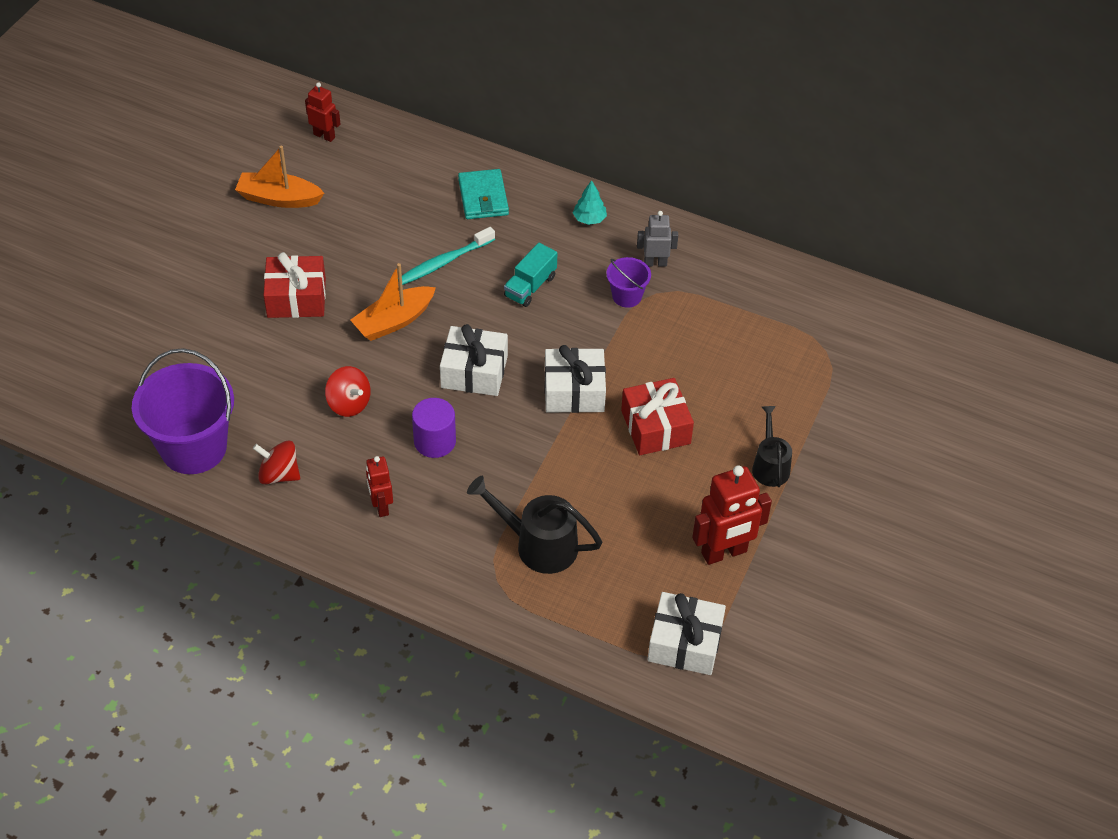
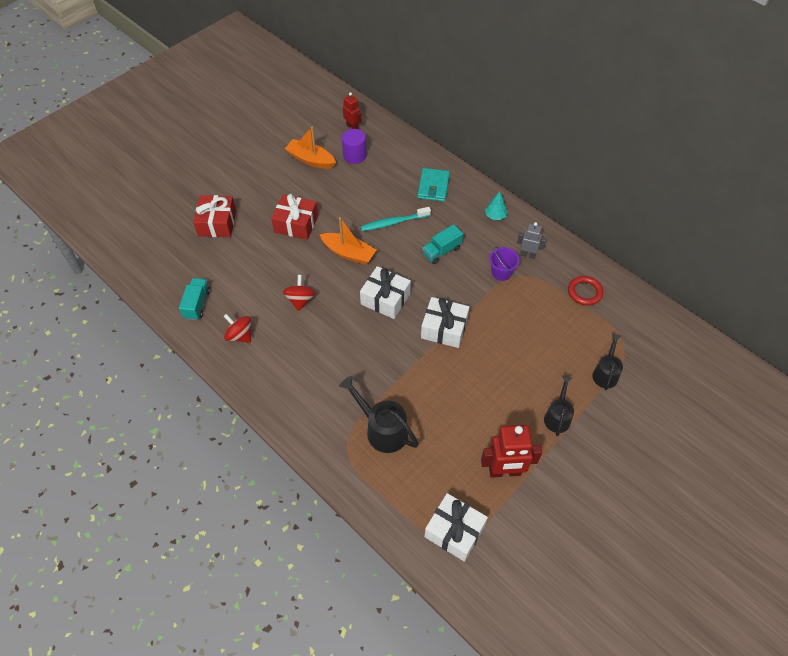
camera: 20 degrees right, 5 degrees up
purple bucket [132,348,234,474] -> turquoise truck [179,278,210,320]
red spinning top [325,366,370,417] -> red spinning top turned 150 degrees counterclockwise [283,275,316,311]
orange boat [350,263,436,341] -> orange boat turned 135 degrees counterclockwise [320,217,376,265]
red robot [366,456,393,517] -> none
purple cylinder [412,398,456,458] -> purple cylinder moved to [342,129,367,164]
red gift [621,378,694,455] -> red gift moved to [193,195,236,237]
none -> red ring [568,276,603,306]
none -> black watering can [592,333,623,390]

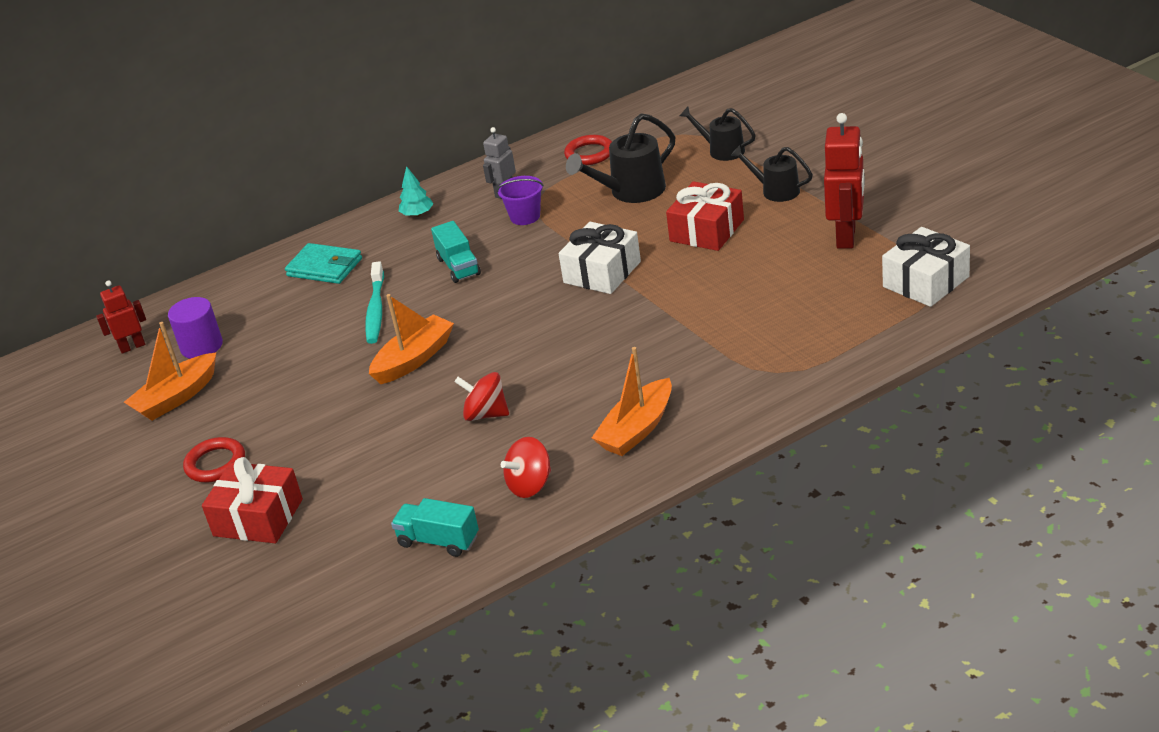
camera: 70 degrees left, 20 degrees down
red gift [271,194,318,240] -> red gift moved to [666,181,744,251]
black watering can [339,376,419,453] -> black watering can moved to [566,113,675,203]
white gift [360,266,411,319] -> none
none -> red ring [183,437,245,483]
none -> orange boat [592,347,672,456]

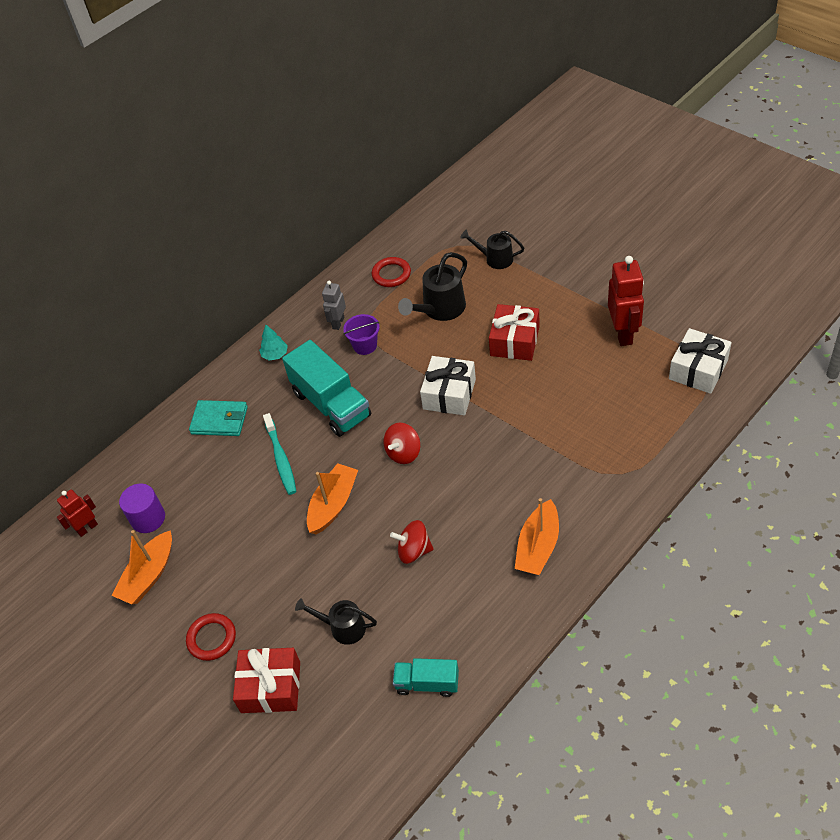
camera: 15 degrees left, 15 degrees up
turquoise truck [431,221,481,283] -> turquoise truck [282,340,371,437], size x1.80
red spinning top [501,437,551,498] -> red spinning top moved to [384,423,421,464]
black watering can [730,145,813,202] -> black watering can moved to [295,598,377,645]

